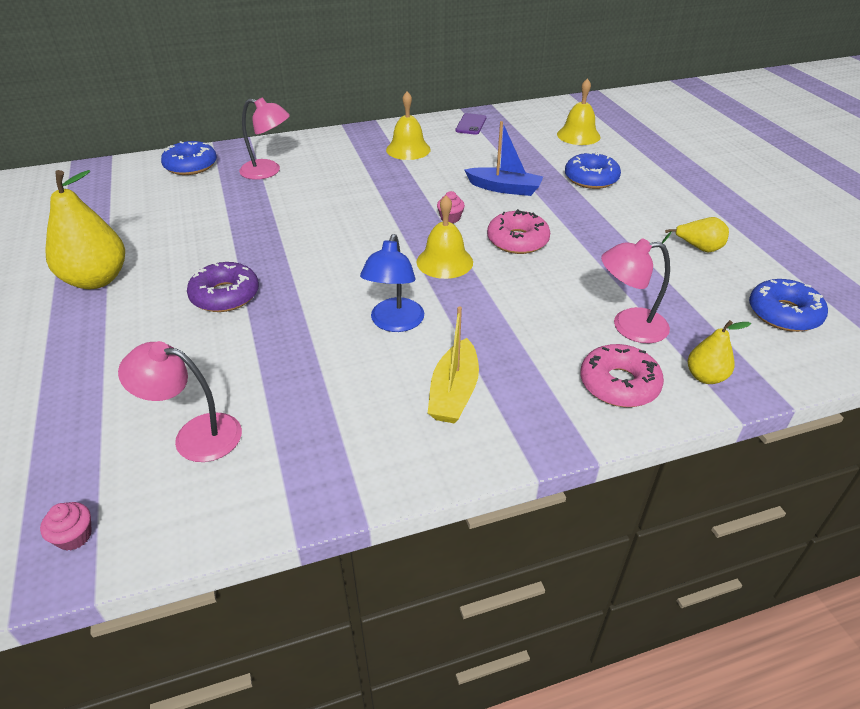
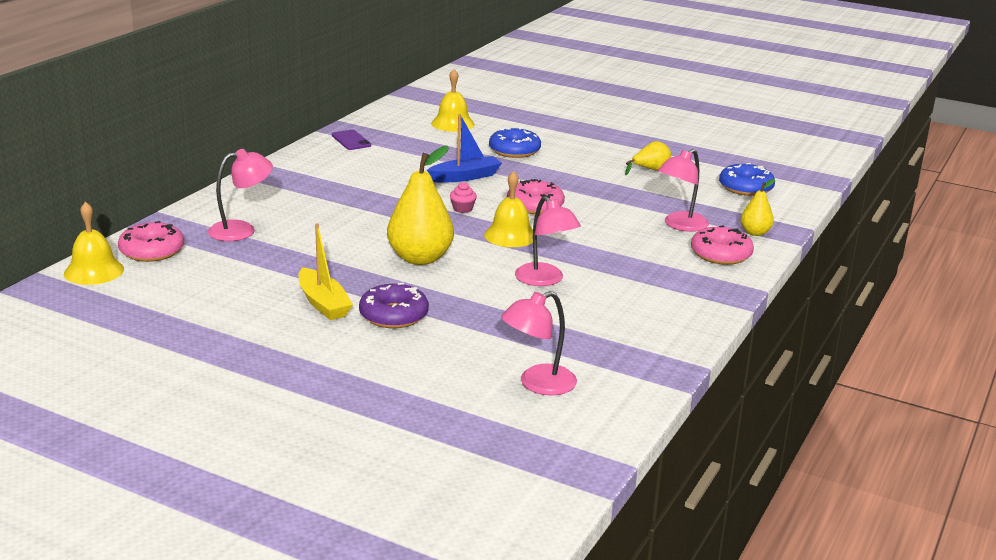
camera: 45 degrees left, 15 degrees down
pink cupcake [40,502,92,551] -> none
yellow pear [45,170,125,289] -> yellow pear moved to [387,146,454,265]
blue donut [161,141,217,175] -> pink donut [118,221,184,262]
blue lamp [360,234,424,332] -> pink lamp [515,196,581,286]
yellow bell [386,92,431,160] -> yellow bell moved to [64,202,124,285]
yellow boat [428,306,479,424] -> yellow boat moved to [299,223,353,320]

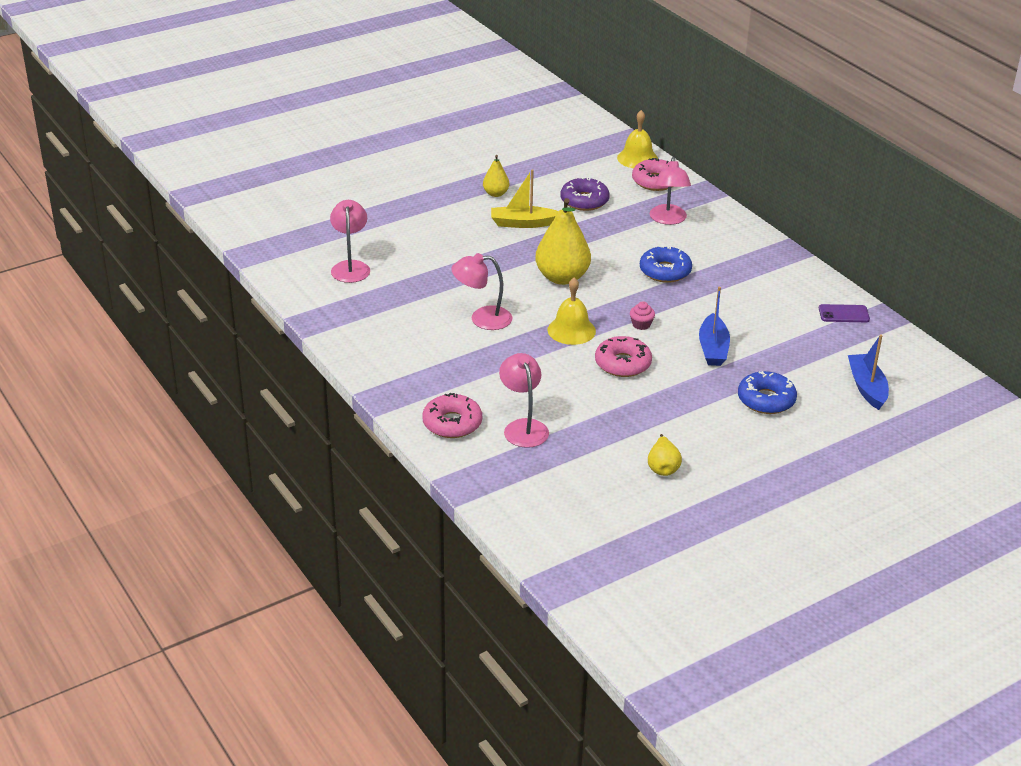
camera: 120 degrees right, 10 degrees up
purple donut [359,283,429,328] -> purple donut moved to [560,177,610,211]
yellow bell [431,69,475,132] -> blue boat [848,335,889,410]
blue donut [719,163,775,196] -> blue donut moved to [640,245,692,283]
yellow pear [741,179,775,236] -> yellow pear moved to [483,155,509,197]

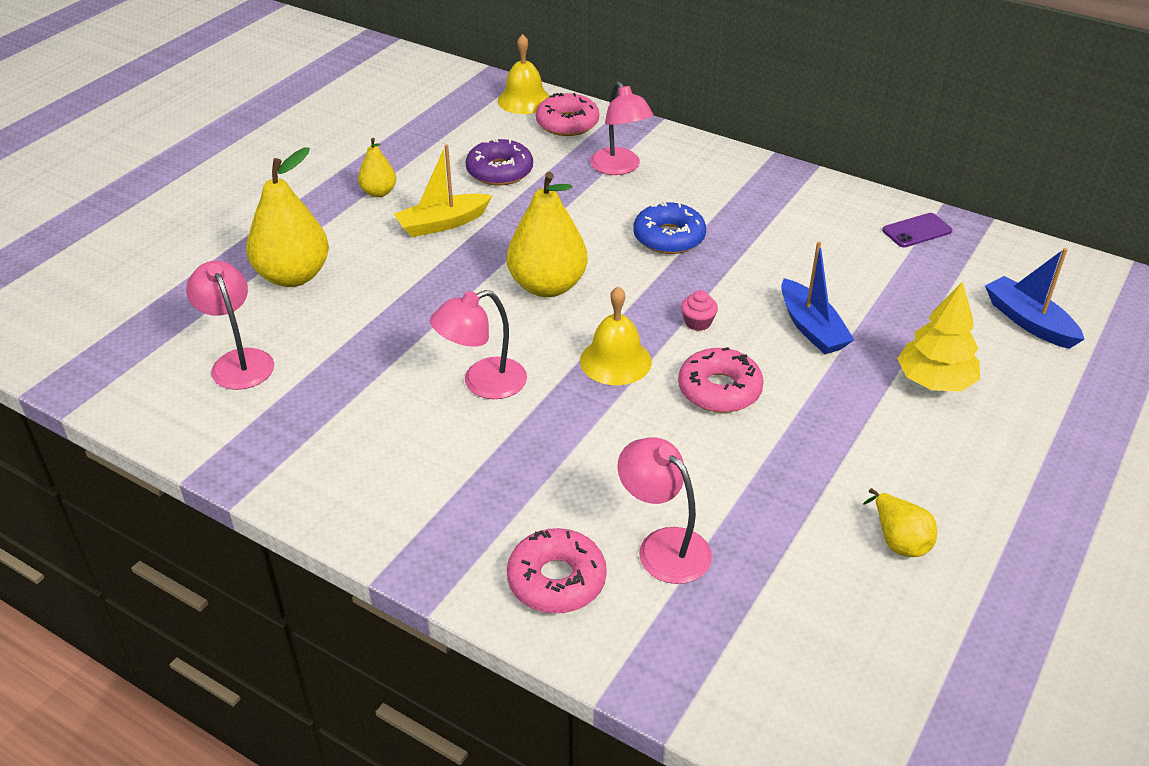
camera: 25 degrees left, 5 degrees up
blue donut [738,371,797,414] -> yellow tree [897,281,980,391]
none -> yellow pear [246,147,329,287]

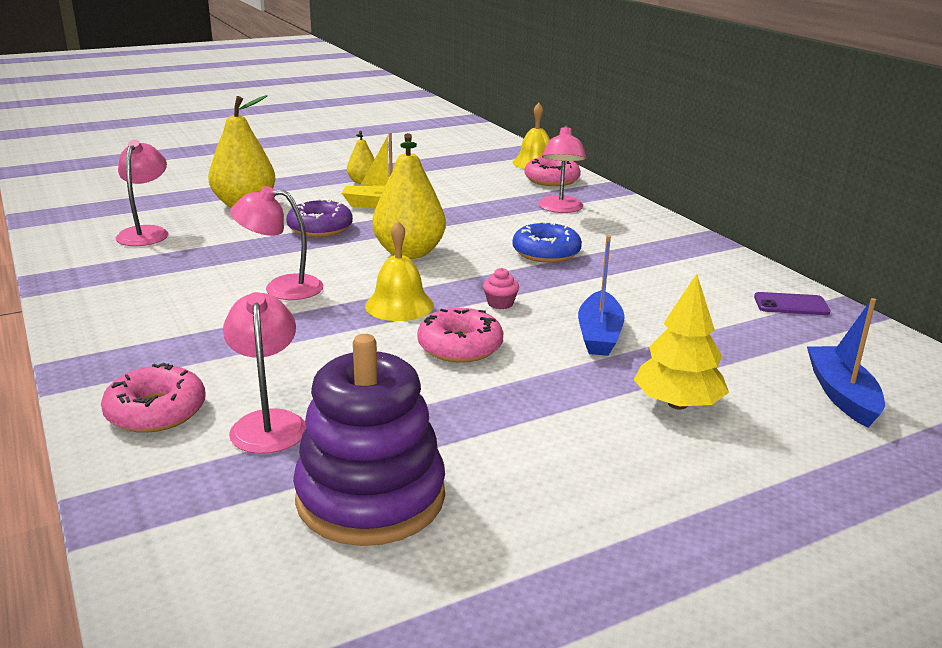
camera: 30 degrees right, 15 degrees down
purple donut [466,138,533,186] -> purple donut moved to [286,199,353,237]
yellow pear [863,488,937,557] -> none
none -> purple stacking toy [293,334,445,546]

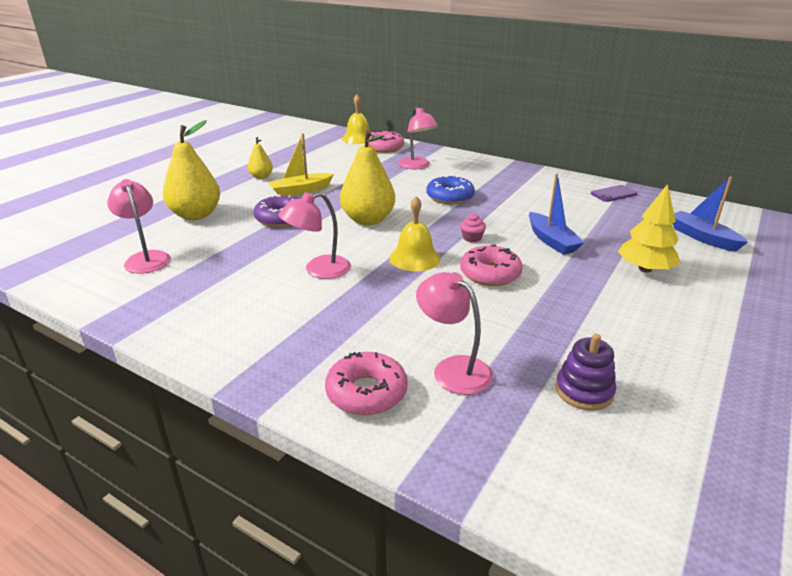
camera: 30 degrees left, 5 degrees up
purple stacking toy [293,334,445,546] -> purple stacking toy [556,334,616,411], size x0.53

